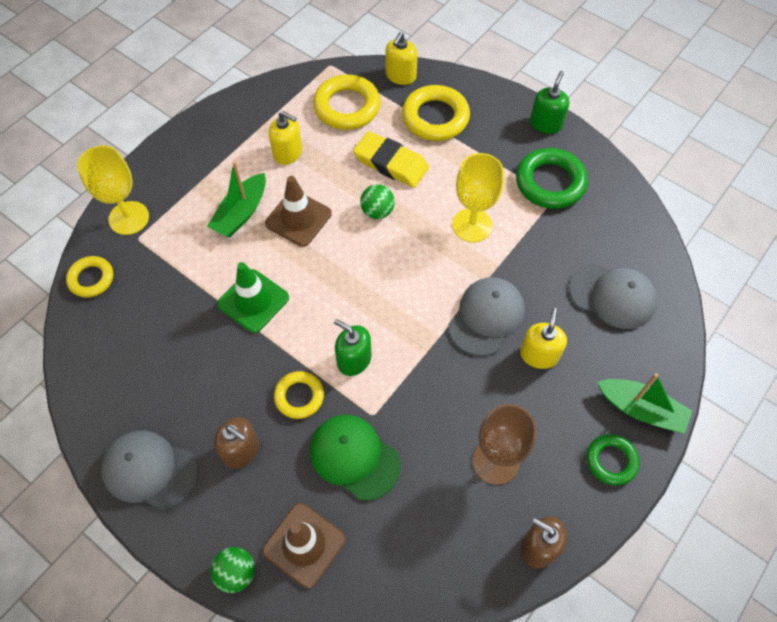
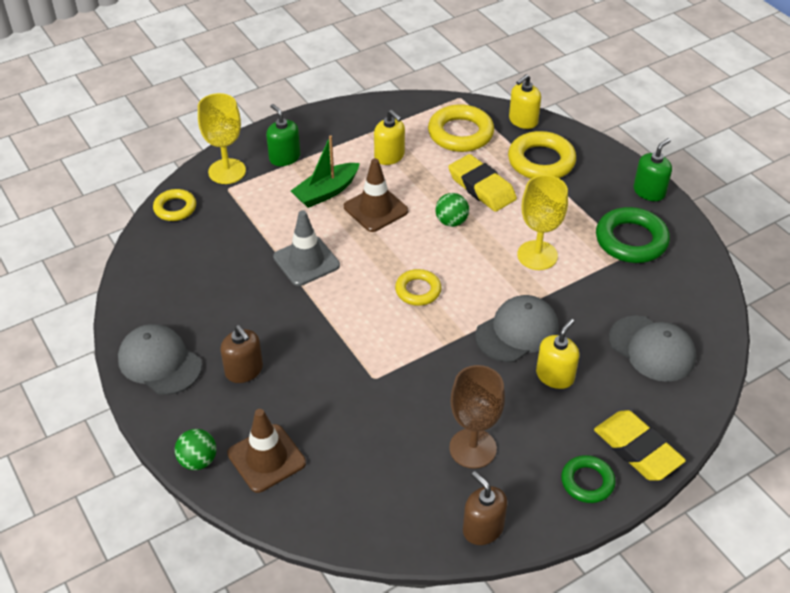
camera: 20 degrees right, 15 degrees down
green traffic cone [217,262,289,333] -> grey traffic cone [273,210,340,286]
yellow ring [274,371,324,419] -> yellow ring moved to [395,269,441,306]
green cap [310,415,400,501] -> none
green soap dispenser [334,319,372,376] -> green soap dispenser moved to [266,104,300,166]
green boat [597,373,692,434] -> yellow eraser [594,410,686,481]

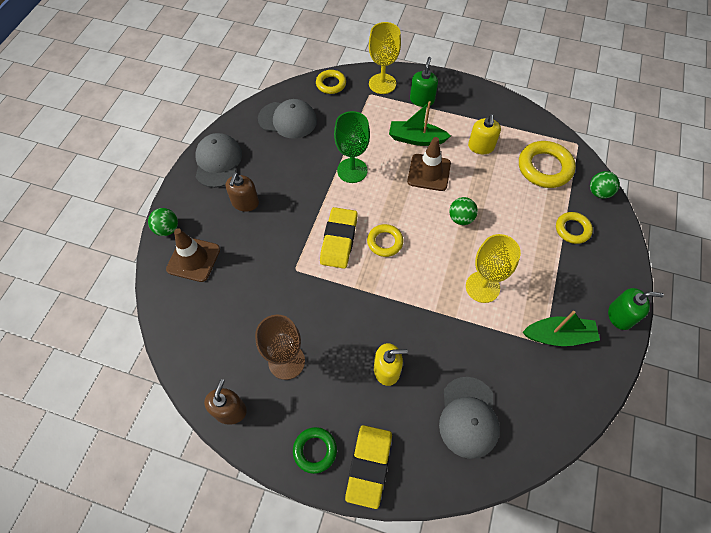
camera: 50 degrees right, 15 degrees up
grey traffic cone [273,210,340,286] -> green goblet [334,111,370,183]
yellow eraser [448,154,517,212] -> yellow eraser moved to [320,207,358,269]
grey cap [475,295,559,362] -> grey cap moved to [258,99,317,139]
yellow ring [508,131,576,179] -> yellow ring [556,212,593,244], size x0.61
yellow soap dispenser [509,74,541,129] -> green ball [590,171,620,199]
green ring [596,207,670,263] -> green boat [523,311,600,346]

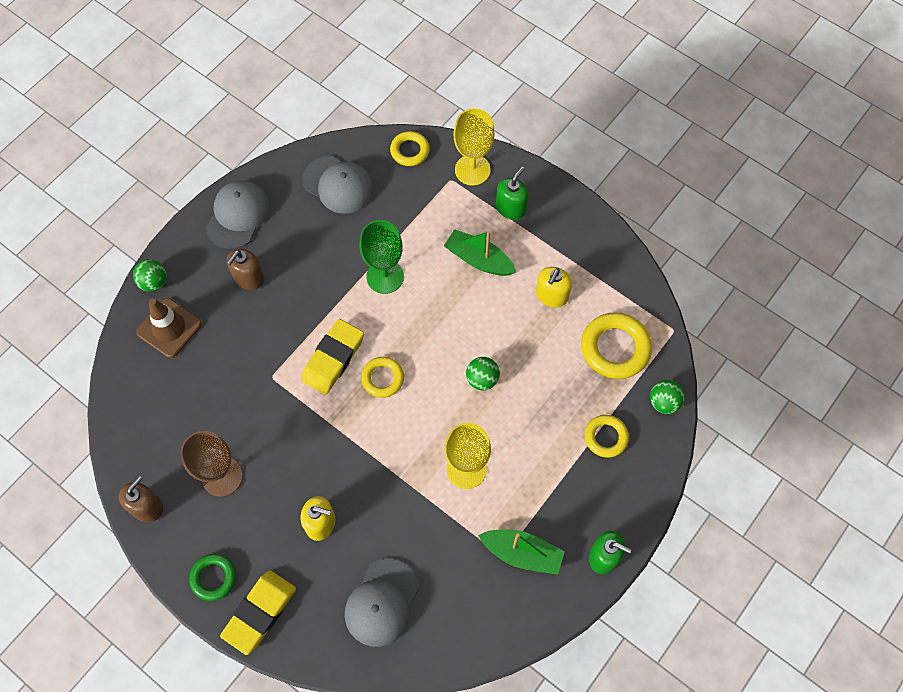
camera: 20 degrees right, 5 degrees up
brown traffic cone [407,137,451,191] -> none

